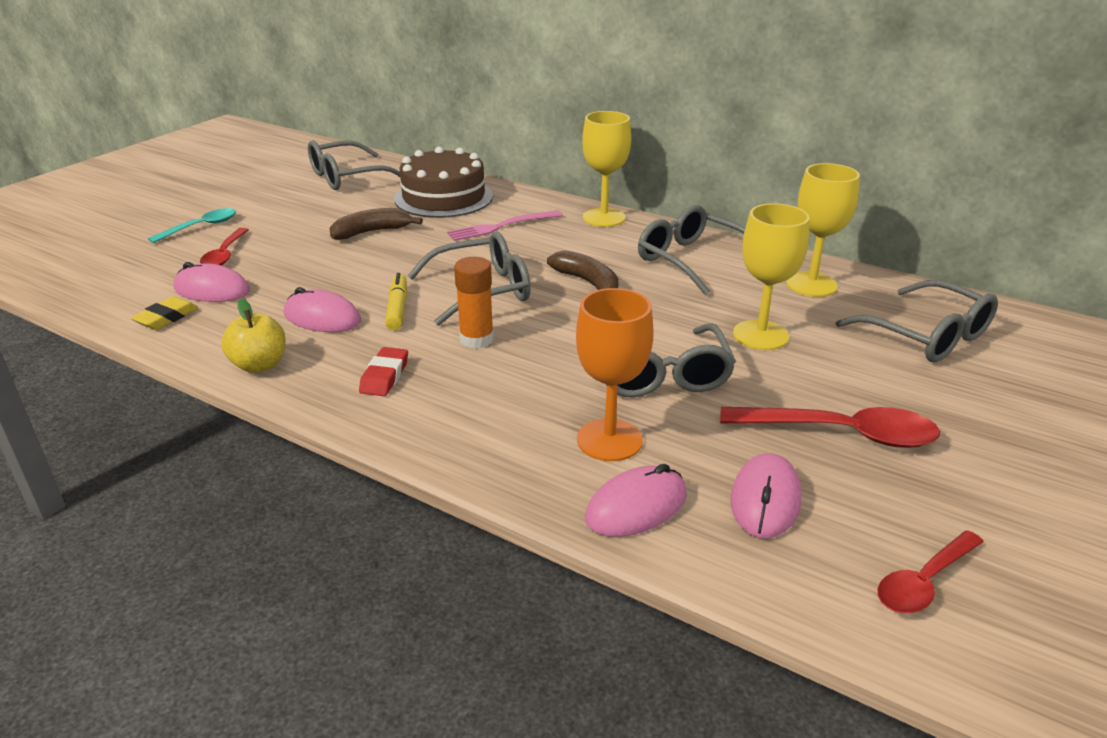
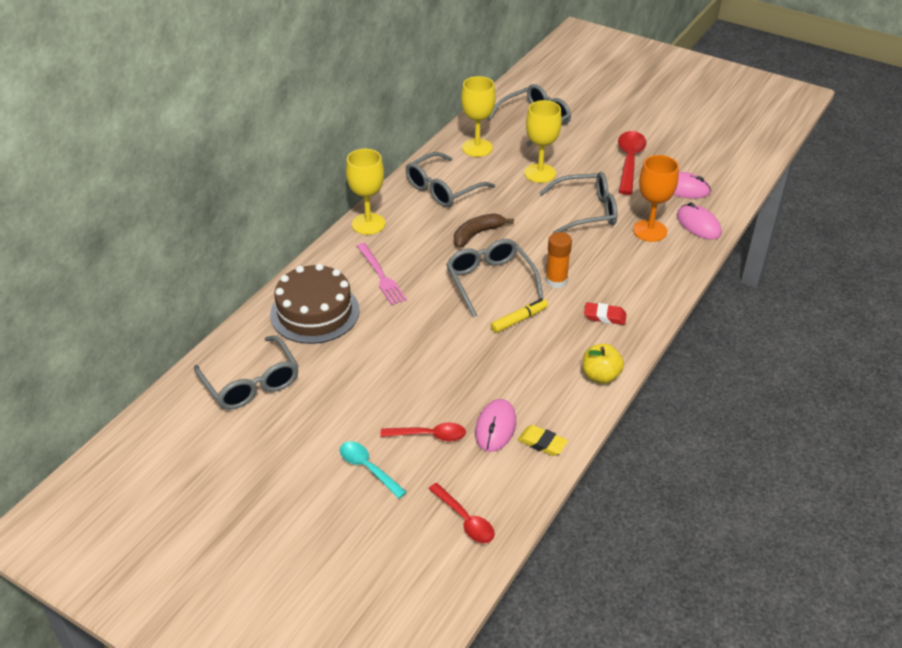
camera: 90 degrees left, 10 degrees up
pink mouse [284,287,361,332] -> none
brown banana [329,208,423,240] -> none
yellow marker [385,273,407,330] -> yellow marker turned 150 degrees clockwise [491,298,548,333]
red spoon [878,530,984,614] -> red spoon moved to [428,483,495,543]

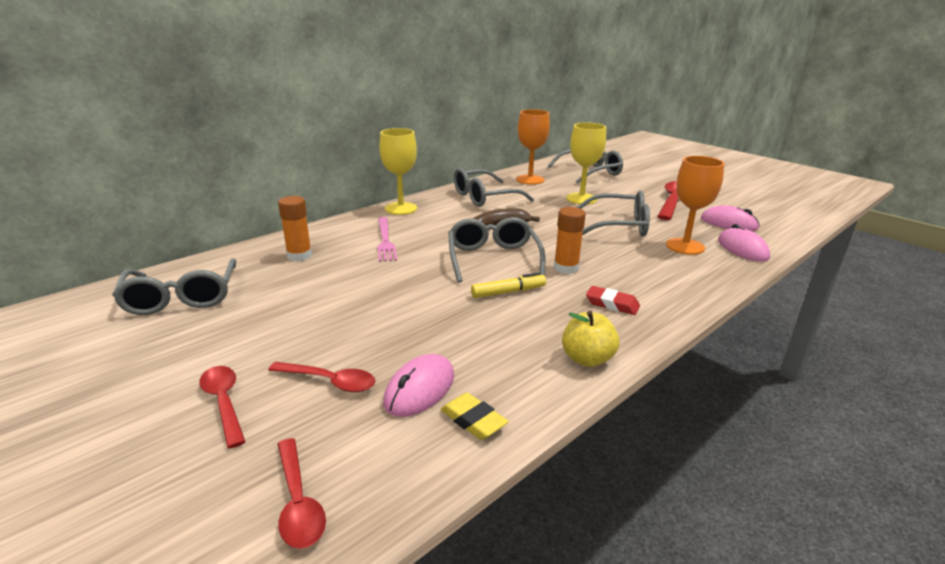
camera: 15 degrees right, 15 degrees down
brown cake [270,264,360,344] -> orange glue stick [278,196,312,261]
turquoise spoon [340,441,407,499] -> red spoon [199,366,246,449]
yellow goblet [461,76,496,157] -> orange goblet [516,109,550,185]

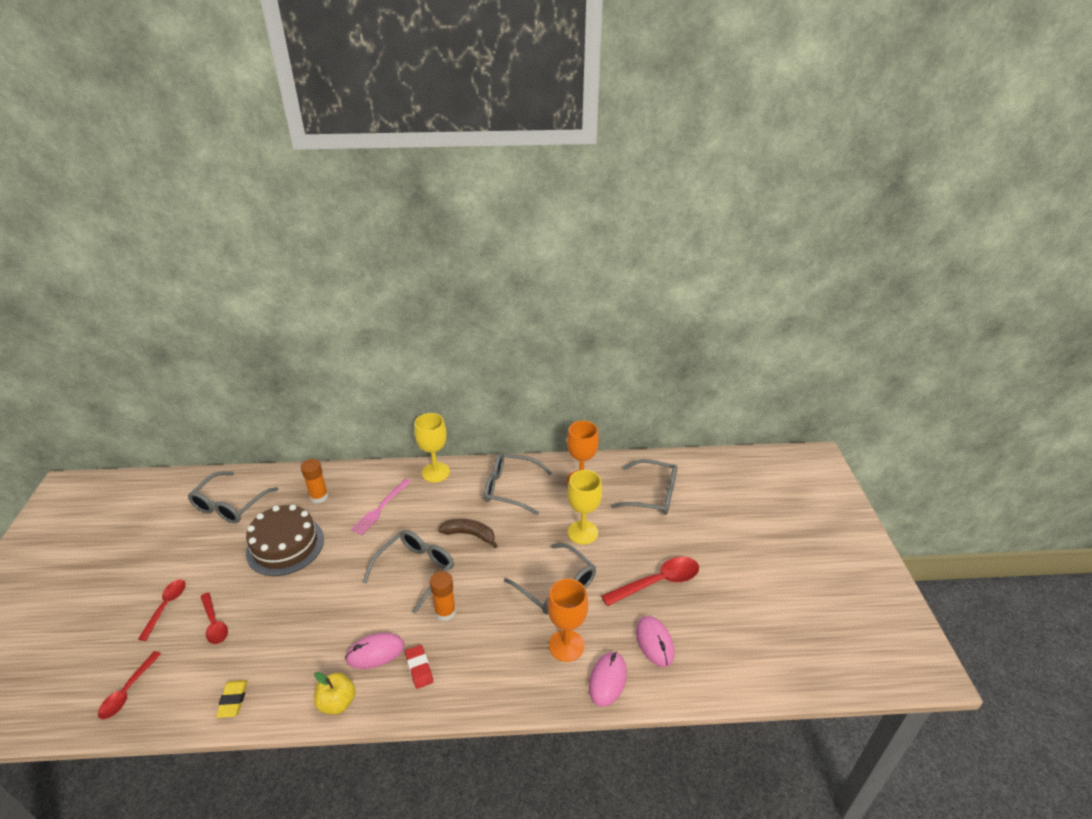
camera: 40 degrees right, 10 degrees up
pink mouse [383,354,454,417] -> pink mouse moved to [345,633,404,669]
yellow marker [471,272,546,298] -> none
none -> brown cake [246,504,324,576]

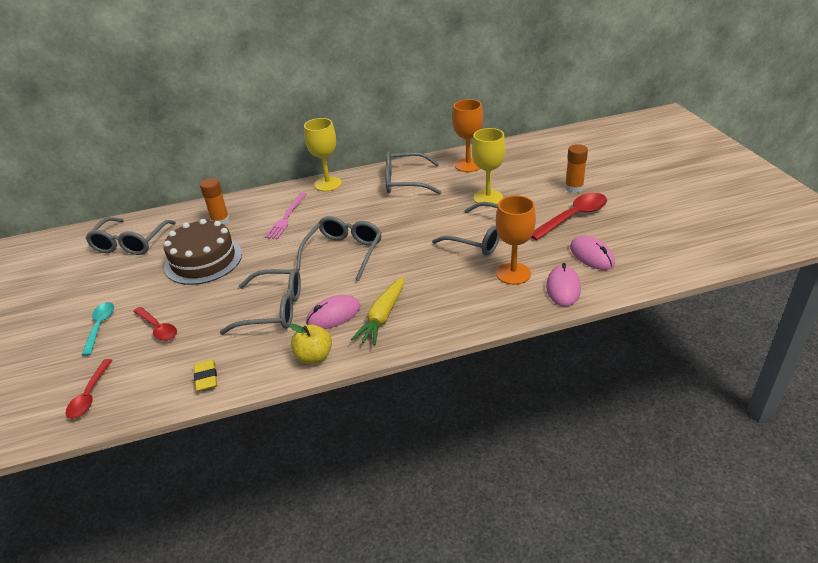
camera: 10 degrees left, 0 degrees up
red spoon [138,579,186,641] -> turquoise spoon [82,302,114,356]
red eraser [405,645,433,689] -> yellow carrot [351,276,404,346]
orange glue stick [430,571,456,621] -> orange glue stick moved to [565,144,588,193]
brown banana [438,519,498,548] -> none
grey glasses [611,459,677,515] -> grey glasses moved to [220,268,301,335]

